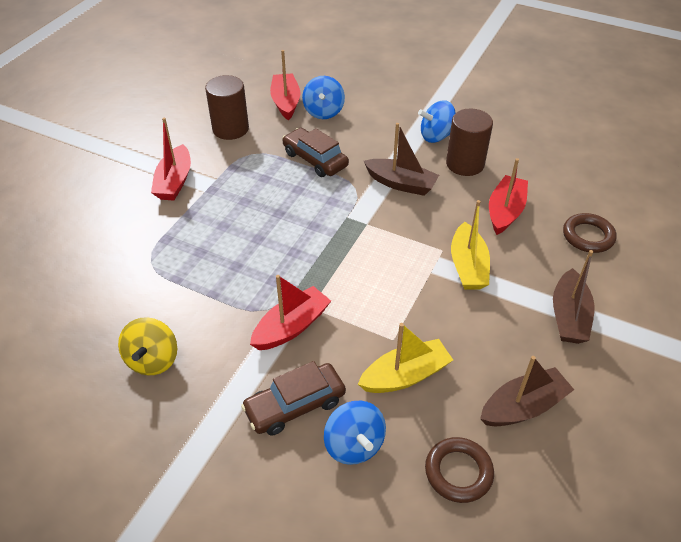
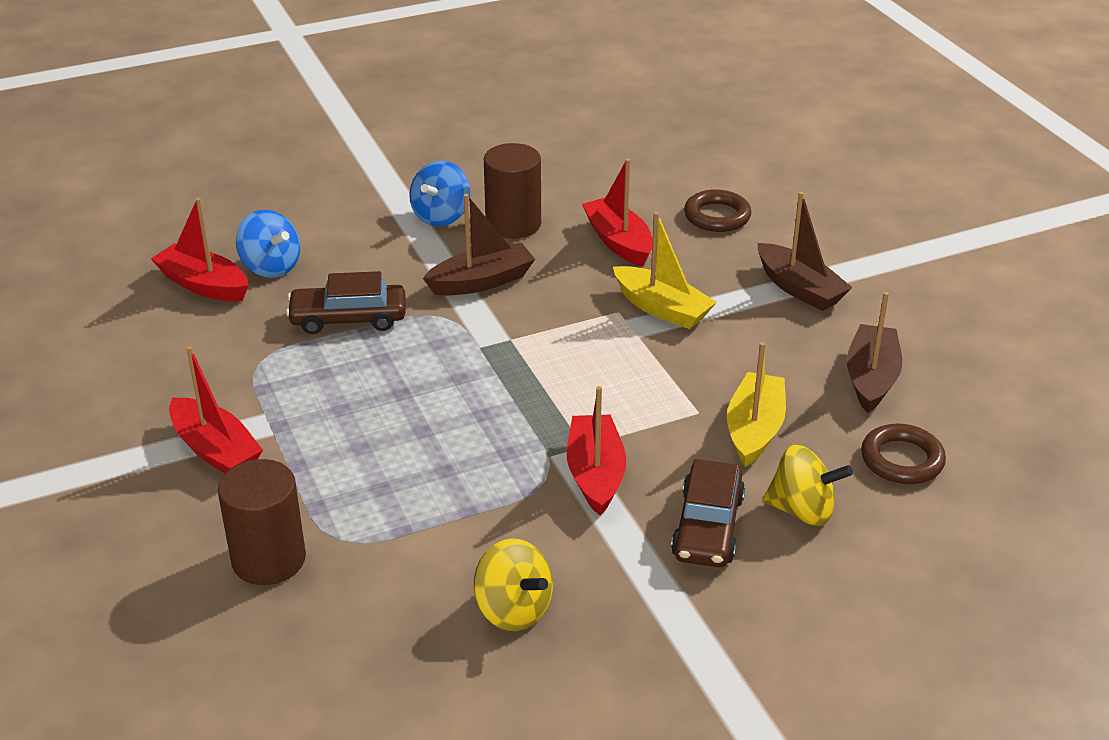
camera: 50 degrees left, 10 degrees down
brown cylinder [205,75,249,140] -> brown cylinder moved to [218,459,306,585]
blue spinning top [324,401,386,465] -> yellow spinning top [763,445,853,526]

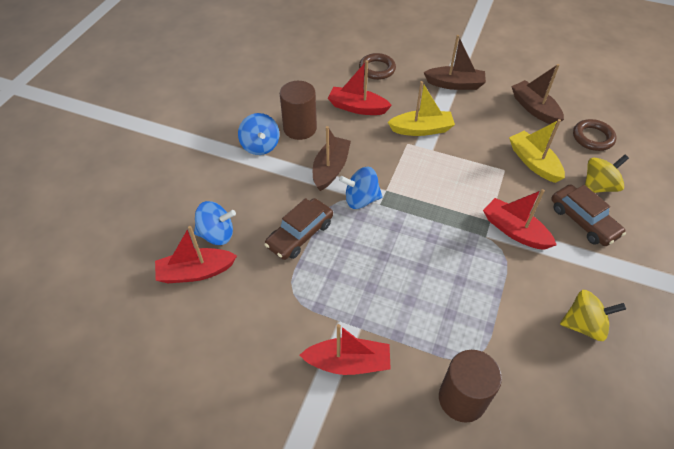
camera: 45 degrees left, 15 degrees up
none -> blue spinning top [339,167,383,209]

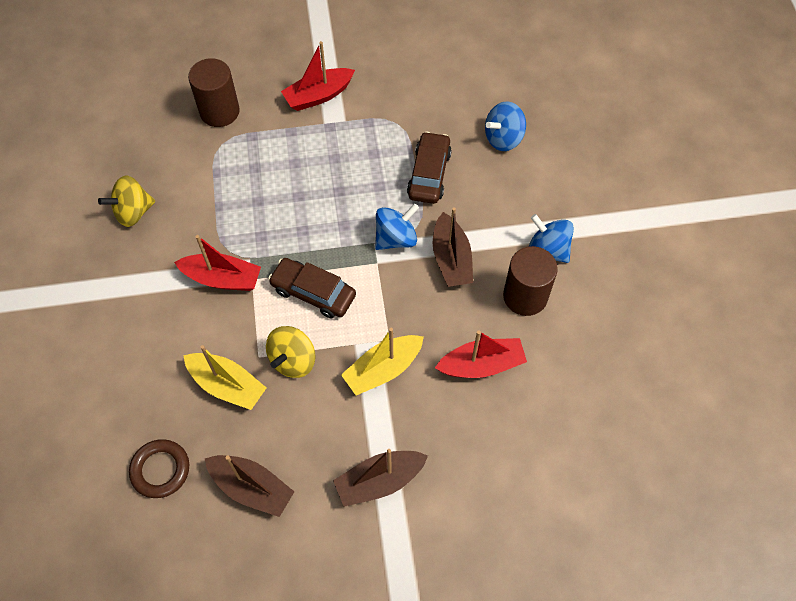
camera: 150 degrees right, 10 degrees up
red boat [155,226,237,283] -> none
brown ring [359,53,396,80] -> none
brown car [551,184,626,246] -> brown car moved to [268,258,356,319]
yellow spinning top [585,155,629,193] -> yellow spinning top moved to [266,326,315,378]

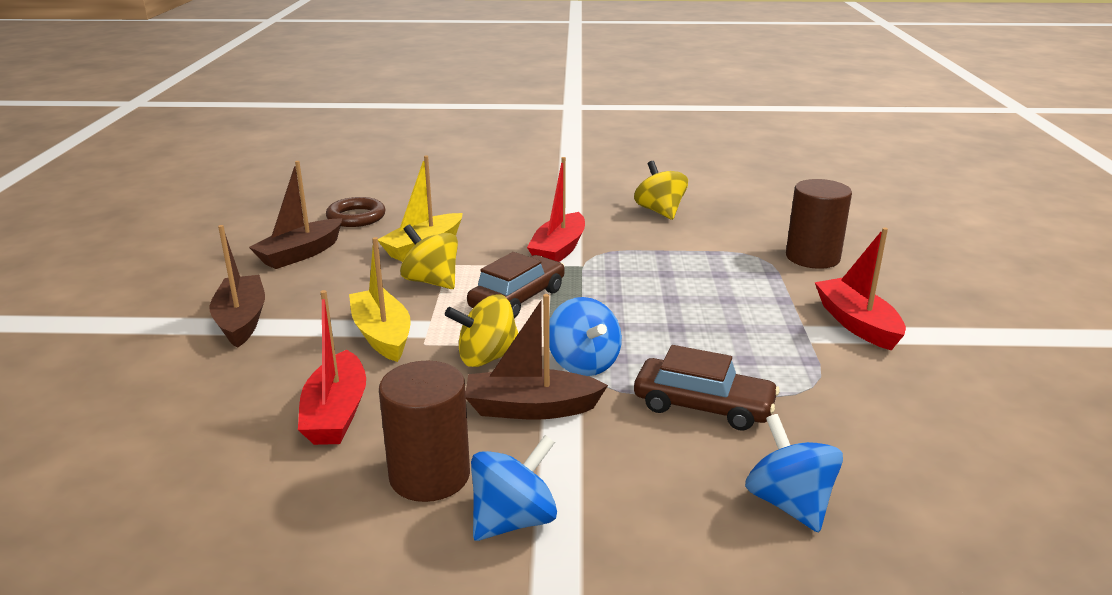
camera: 100 degrees right, 35 degrees down
none -> yellow spinning top [445,294,518,367]

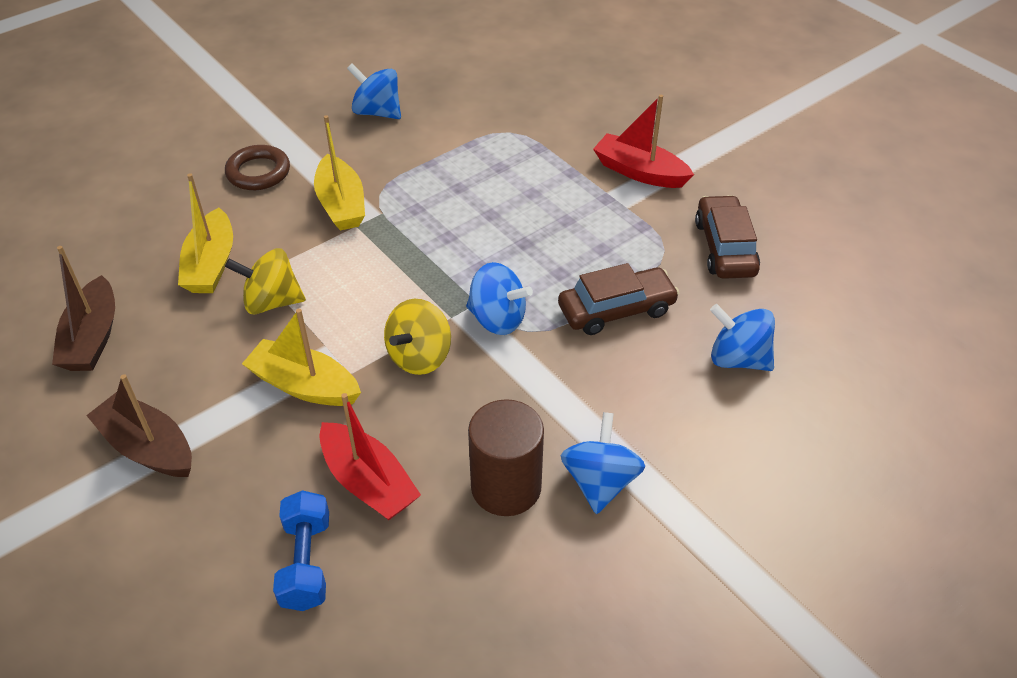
camera: 40 degrees left, 20 degrees up
brown ring [326,197,386,227] -> brown ring moved to [225,145,290,190]
brown boat [466,294,608,420] -> none
brown car [467,252,565,318] -> brown car moved to [695,195,760,279]
red boat [527,157,585,262] -> yellow boat [314,115,365,231]
yellow spinning top [634,161,688,220] -> blue spinning top [347,63,401,119]
brown cylinder [786,179,852,269] -> none
none -> blue dumbbell [273,490,329,611]

